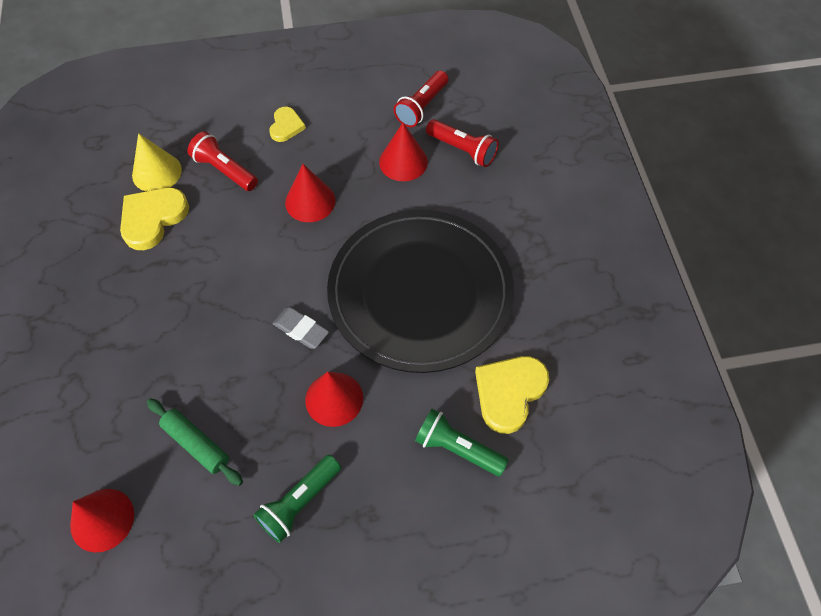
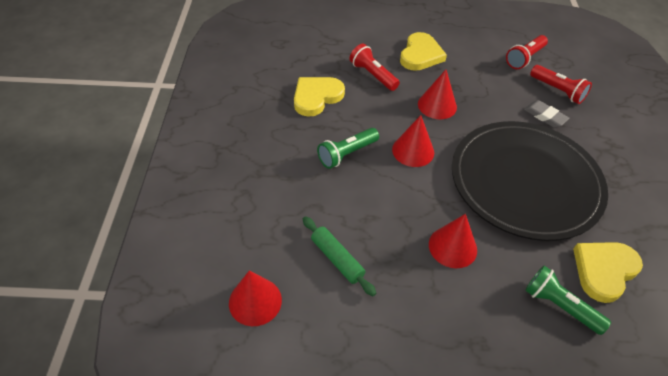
camera: 10 degrees right, 10 degrees down
yellow cone [132,133,182,191] -> none
green flashlight [253,455,341,543] -> green flashlight moved to [317,128,379,169]
yellow heart [269,107,306,142] -> yellow heart [400,32,447,71], size x1.69
grey eraser [272,307,329,349] -> grey eraser moved to [524,100,569,128]
red cone [379,123,428,181] -> red cone moved to [392,115,434,167]

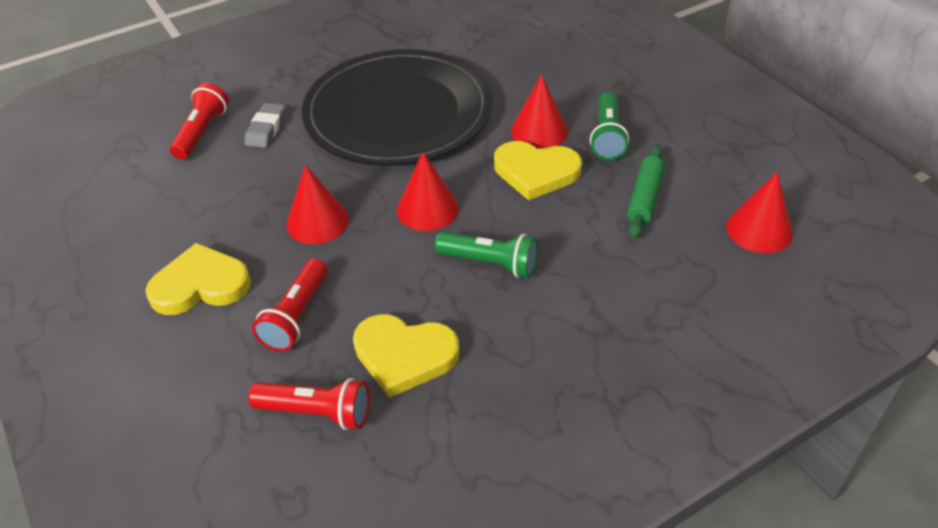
camera: 120 degrees left, 5 degrees down
red flashlight [506,35,548,69] -> red flashlight moved to [248,378,370,430]
green flashlight [525,266,611,335] -> green flashlight moved to [590,92,629,160]
yellow heart [573,242,643,303] -> yellow heart moved to [494,141,582,200]

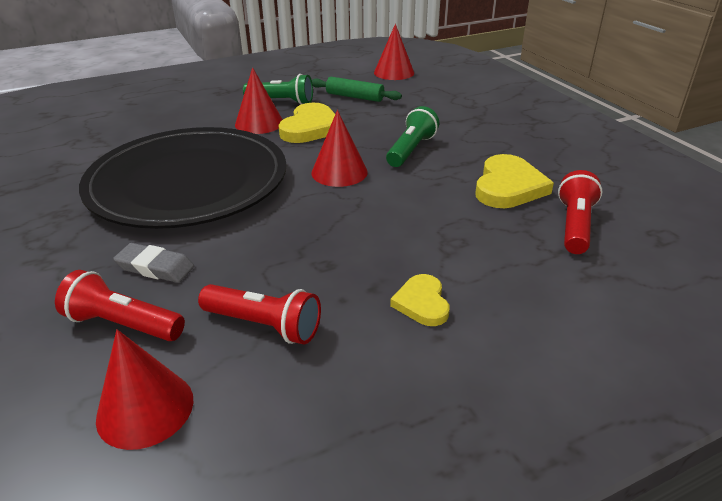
camera: 85 degrees left, 10 degrees down
yellow heart [145,243,251,315] -> yellow heart [390,274,450,326], size x0.59
red flashlight [252,259,327,352] -> red flashlight moved to [198,284,321,344]
red cone [286,165,349,244] -> red cone moved to [96,329,194,450]

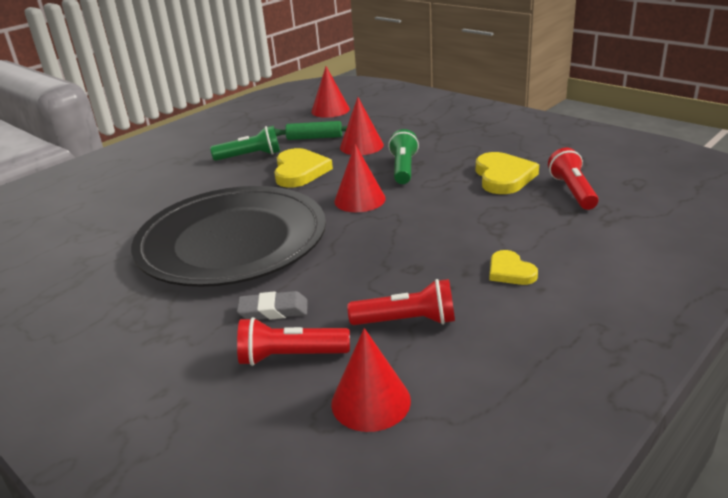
camera: 20 degrees left, 5 degrees down
red cone [235,67,283,134] -> red cone moved to [340,97,384,155]

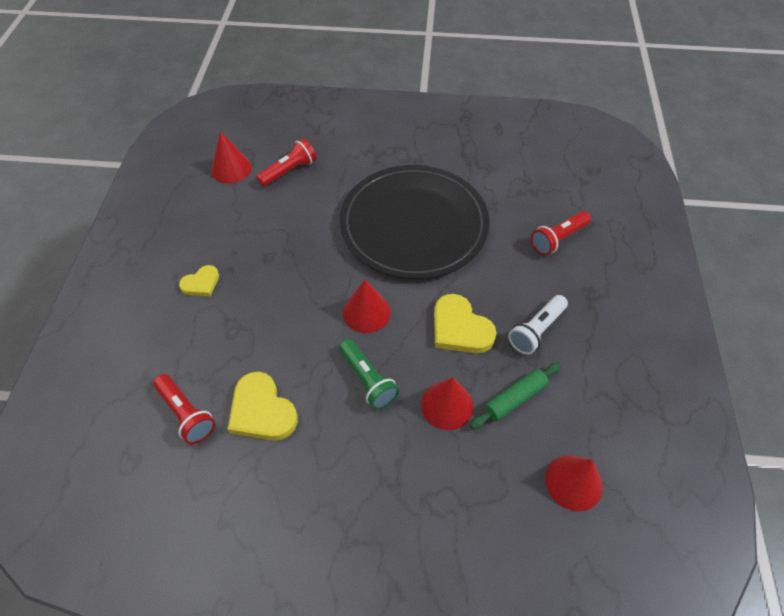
camera: 140 degrees right, 25 degrees up
green flashlight [210,126,280,161] -> white flashlight [508,295,568,355]
grey eraser [237,291,308,320] -> none
red flashlight [347,279,455,325] -> red flashlight moved to [531,211,591,255]
yellow heart [489,250,538,285] -> yellow heart turned 120 degrees clockwise [179,265,219,296]

